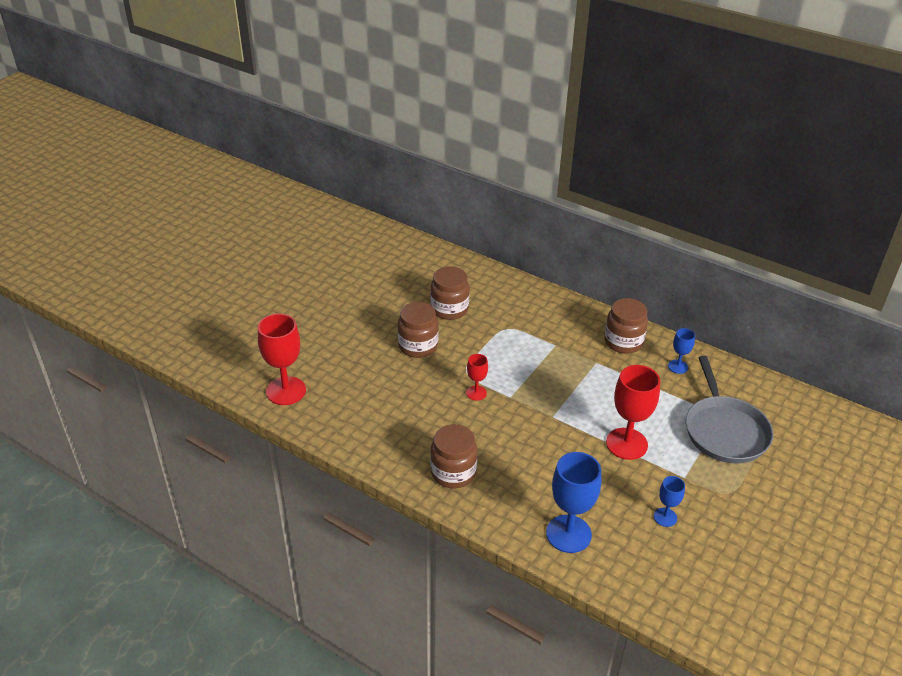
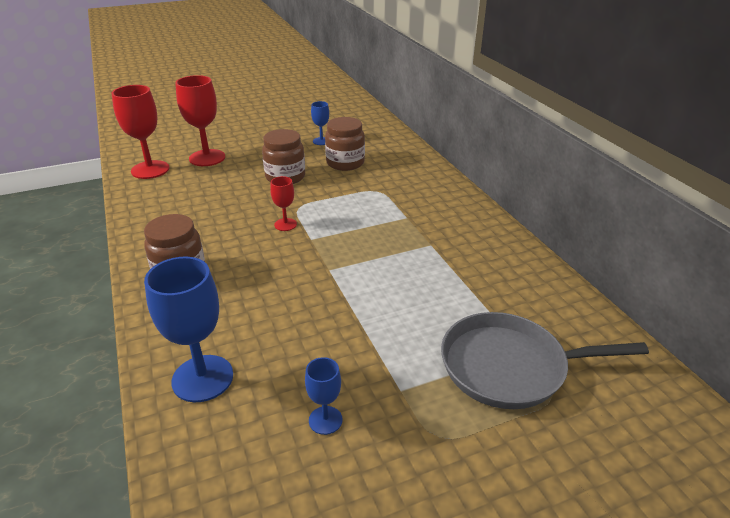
camera: 35 degrees right, 5 degrees down
brown jar [604,298,648,354] -> none
red goblet [606,365,660,460] -> red goblet moved to [175,75,225,166]
blue goblet [668,328,695,374] -> blue goblet moved to [311,101,329,145]
grey pan [686,356,774,463] -> grey pan turned 60 degrees clockwise [441,312,649,409]

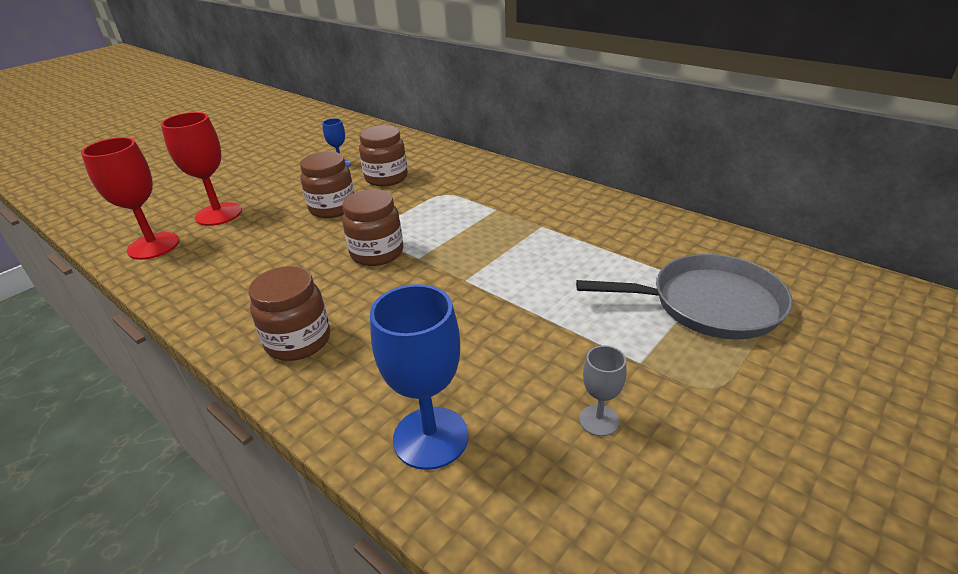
camera: 25 degrees left, 0 degrees up
red goblet [270,176,297,231] -> brown jar [342,189,403,266]
blue goblet [305,357,343,435] -> grey goblet [579,345,626,436]
grey pan [441,312,649,409] -> grey pan turned 150 degrees counterclockwise [576,254,793,340]

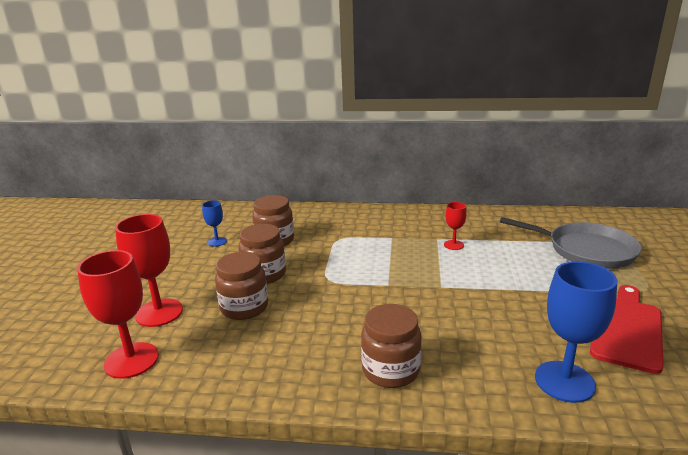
camera: 35 degrees left, 10 degrees down
brown jar [342,189,403,266] -> brown jar moved to [215,252,268,320]
grey pan [576,254,793,340] -> grey pan turned 60 degrees clockwise [500,217,642,269]
grey goblet [579,345,626,436] -> red cutting board [590,285,664,374]
none -> red goblet [444,202,467,250]

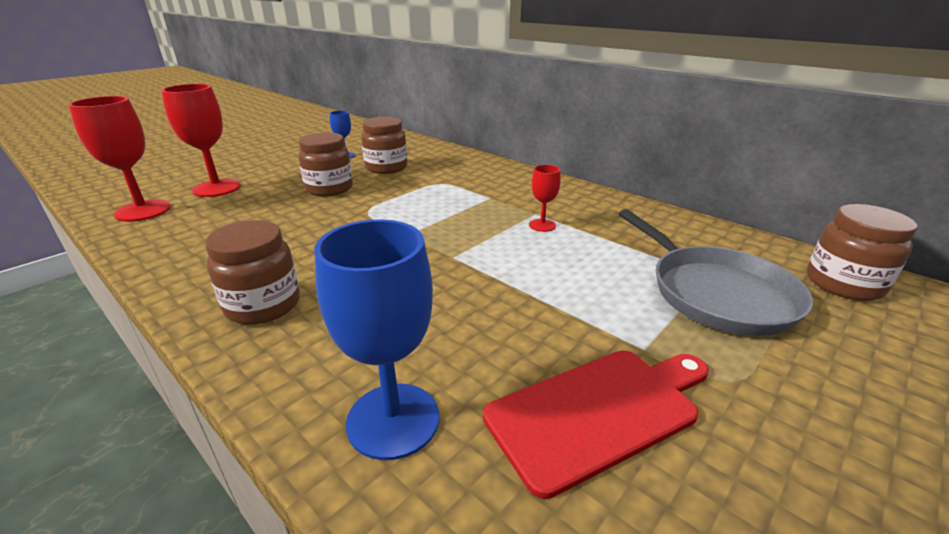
camera: 35 degrees right, 5 degrees up
brown jar [215,252,268,320] -> brown jar moved to [807,204,917,301]

